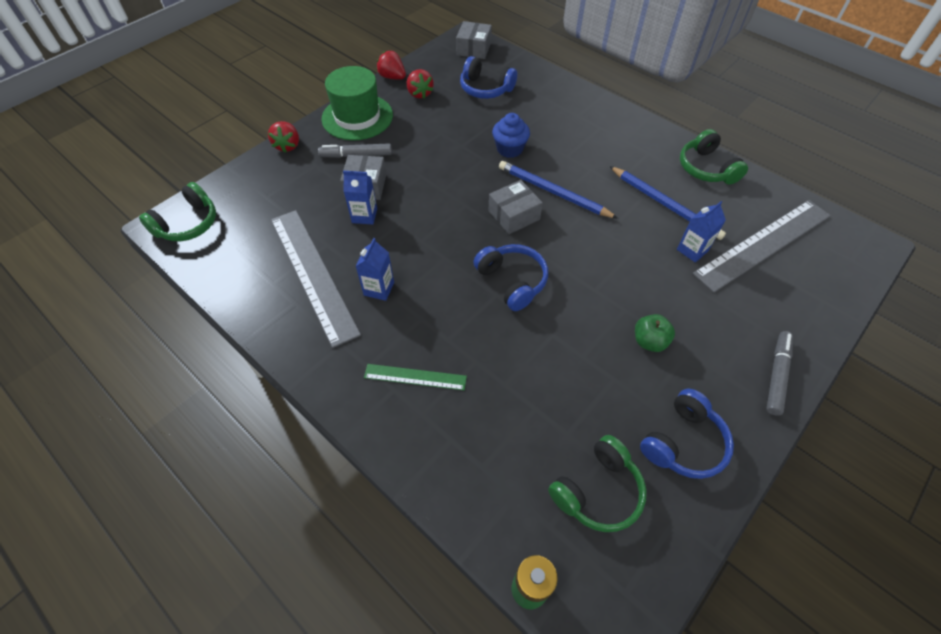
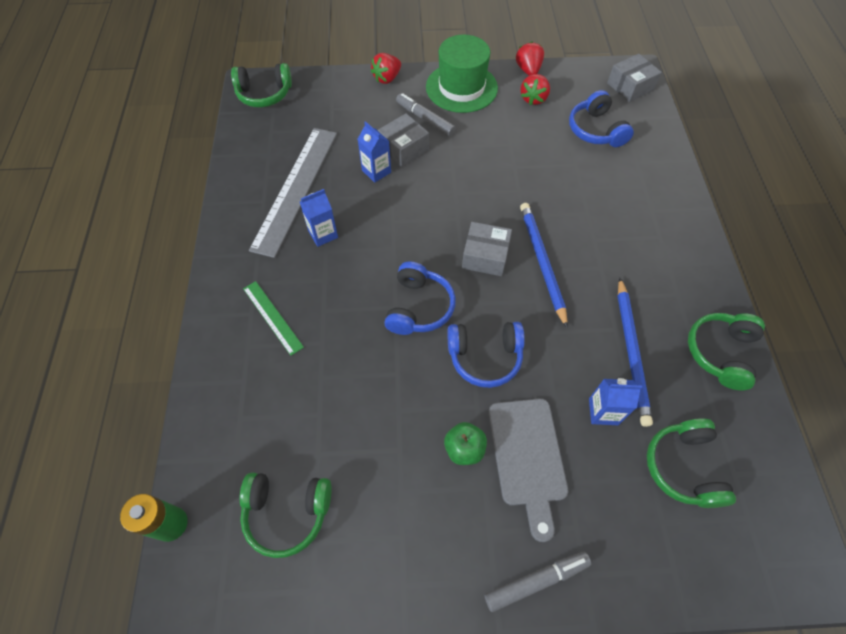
camera: 45 degrees right, 5 degrees up
blue cupcake [492,113,530,158] -> none
blue headphones [640,389,734,479] -> blue headphones moved to [447,322,525,388]
grey ruler [693,200,831,293] -> green headphones [647,418,736,508]
none -> grey cutting board [488,398,568,542]

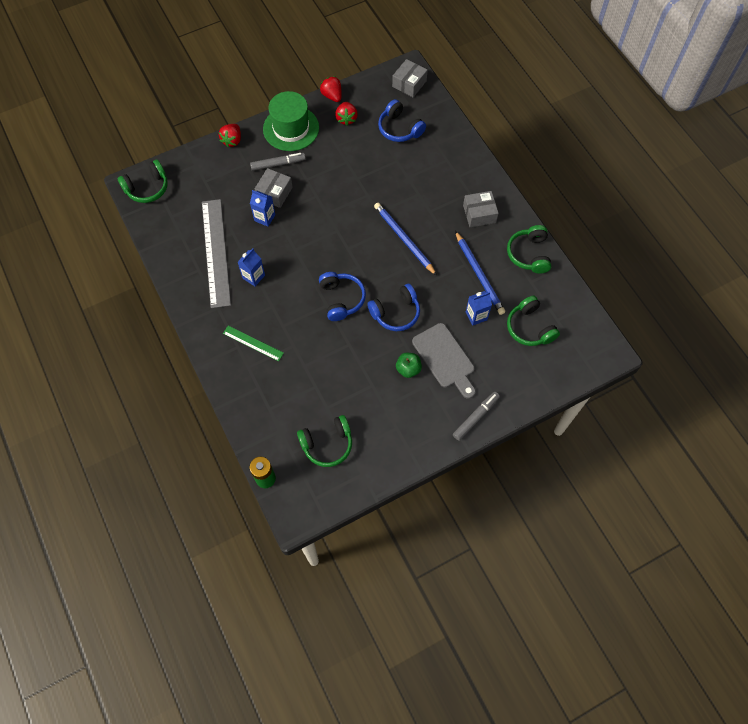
camera: 25 degrees left, 5 degrees up
grey marker [396,93,456,136] -> grey marker turned 150 degrees clockwise [250,153,306,171]
grey box [462,222,512,276] -> grey box moved to [463,191,499,227]

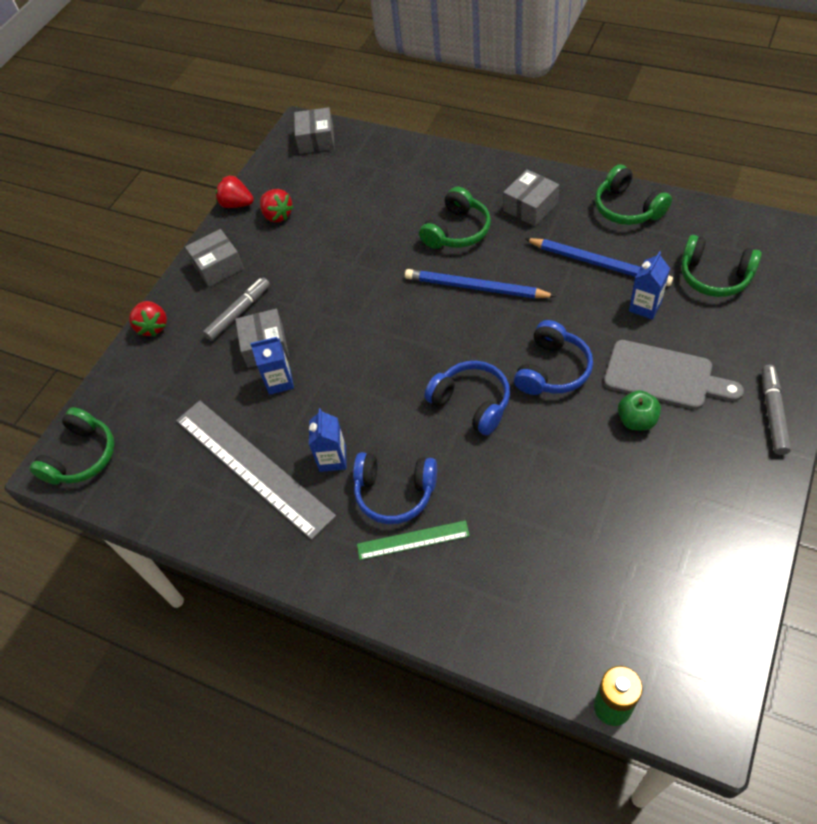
camera: 30 degrees left, 10 degrees down
green hat [263,91,319,151] -> grey box [185,229,244,287]
green headphones [297,415,352,467] -> green headphones moved to [419,187,491,249]
blue headphones [378,99,426,142] -> blue headphones moved to [353,452,437,524]

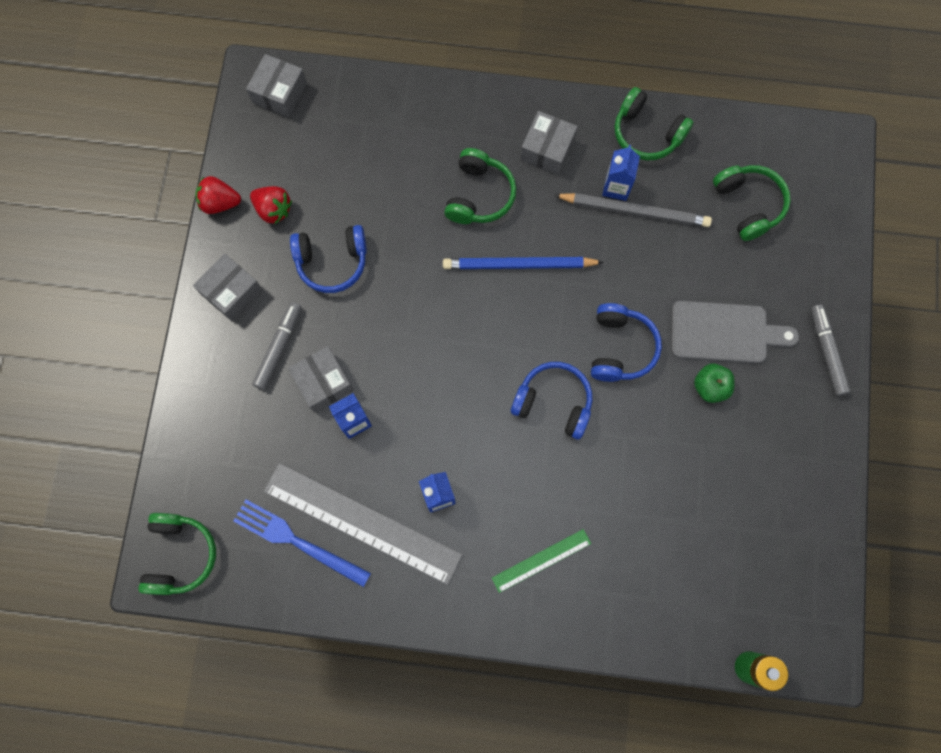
camera: 25 degrees left, 20 degrees up
red strawberry [129,301,167,336] -> none
grey box [294,107,335,154] -> grey box turned 45 degrees clockwise [246,54,307,117]
blue headphones [353,452,437,524] -> blue headphones moved to [290,225,367,293]
blue pencil [525,238,673,286] -> grey pencil [554,193,712,227]
blue carton [629,251,670,320] -> blue carton moved to [602,145,640,201]
green headphones [681,235,762,297] -> green headphones turned 120 degrees counterclockwise [713,165,791,241]
none -> blue fork [233,500,371,587]

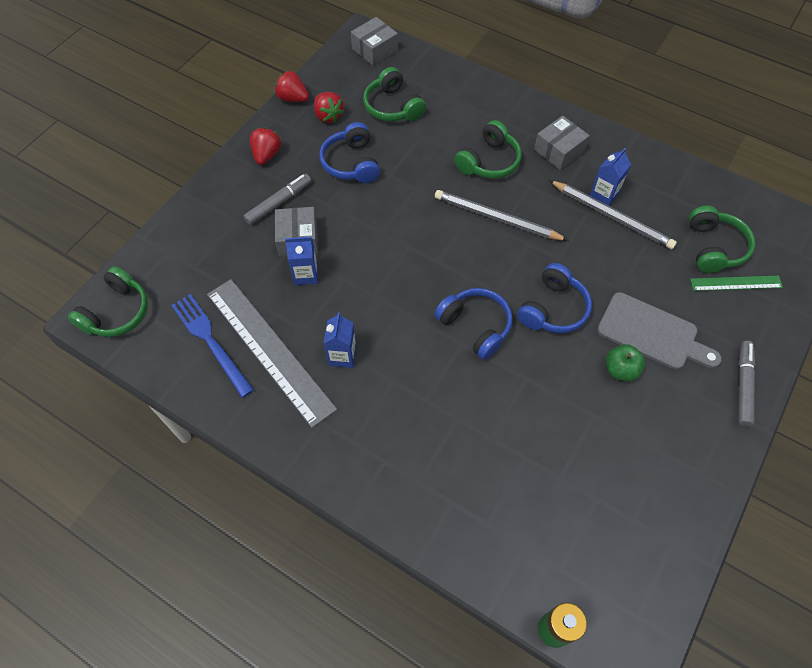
camera: 25 degrees right, 15 degrees down
grey box [193,254,263,321] -> red strawberry [250,127,281,165]
blue headphones [290,225,367,293] -> blue headphones turned 60 degrees clockwise [319,122,380,183]
blue pencil [443,257,604,269] -> grey pencil [435,190,569,241]
green ruler [492,529,591,593] -> green ruler moved to [690,276,783,291]
green headphones [614,87,693,160] -> green headphones moved to [363,67,426,121]

